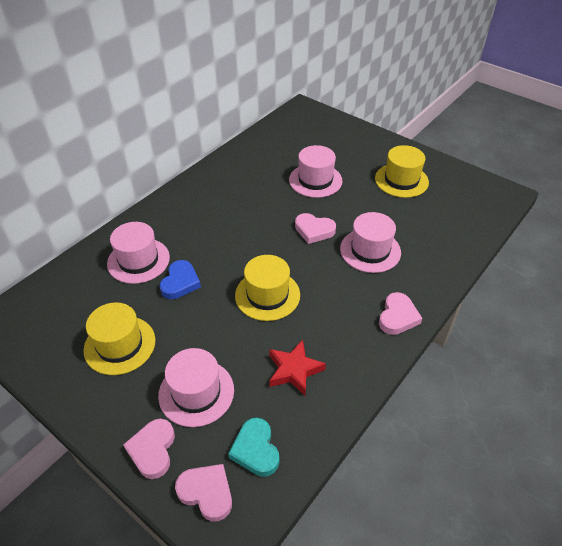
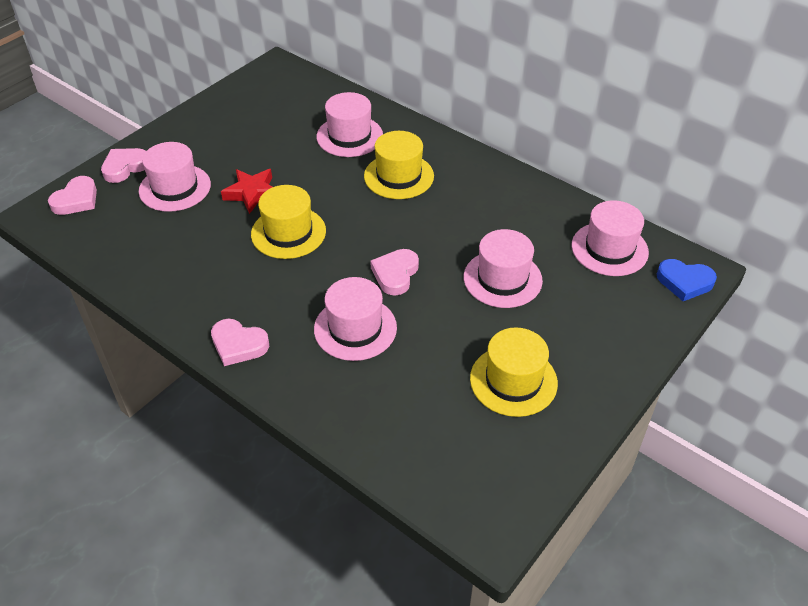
camera: 90 degrees right, 0 degrees up
yellow hat [83,302,155,375] -> yellow hat moved to [364,131,434,199]
pink heart [123,419,175,479] -> pink heart turned 45 degrees counterclockwise [101,148,146,183]
blue heart [159,260,201,299] -> blue heart moved to [657,259,717,301]
turquoise heart [228,418,279,477] -> none
red star [269,340,326,396] -> red star moved to [221,169,273,214]
none -> pink hat [572,200,649,276]

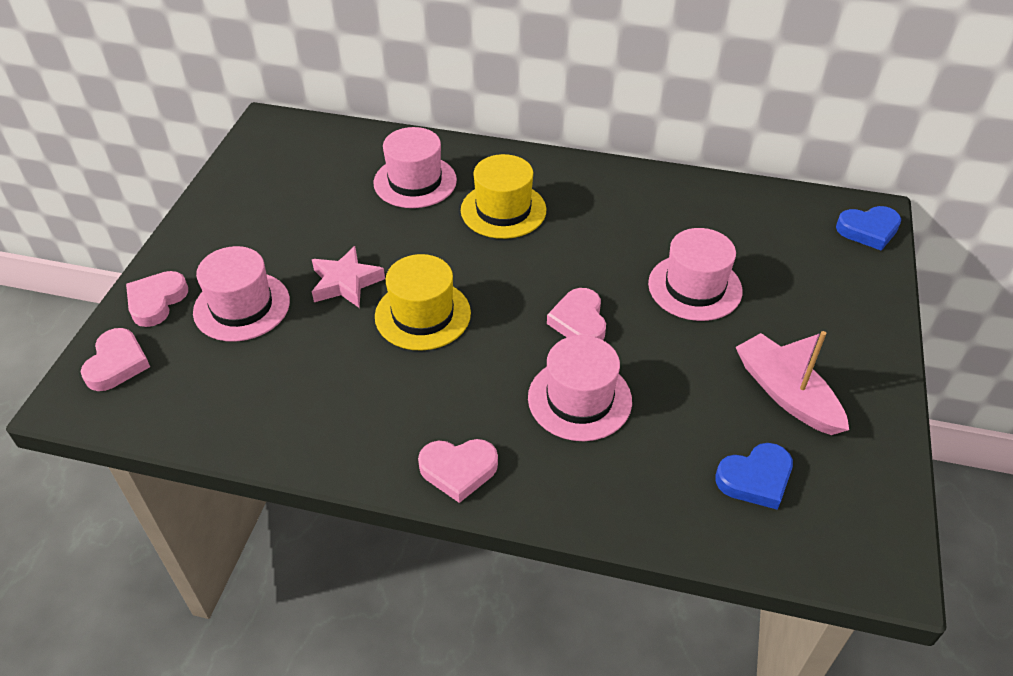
camera: 25 degrees left, 0 degrees up
red star [221,169,273,214] -> pink star [312,246,385,308]
yellow hat [470,328,558,417] -> pink boat [736,331,849,435]
pink hat [572,200,649,276] -> none
none -> blue heart [715,443,793,510]

